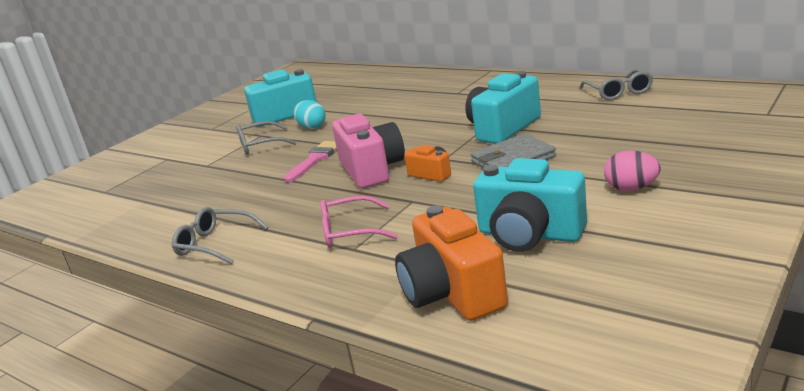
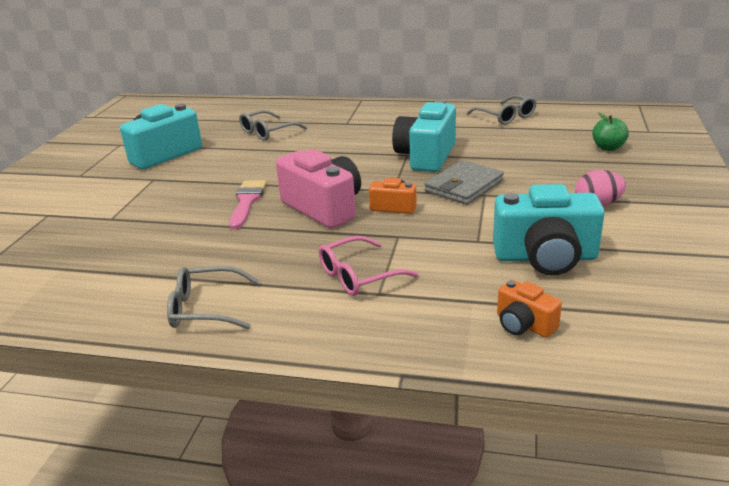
camera: 25 degrees left, 5 degrees up
grey glasses [236,121,297,155] -> grey glasses moved to [239,110,307,141]
turquoise egg [293,100,326,129] -> none
orange camera [395,205,508,321] -> orange camera [497,280,562,338], size x0.52
none -> green apple [592,113,629,151]

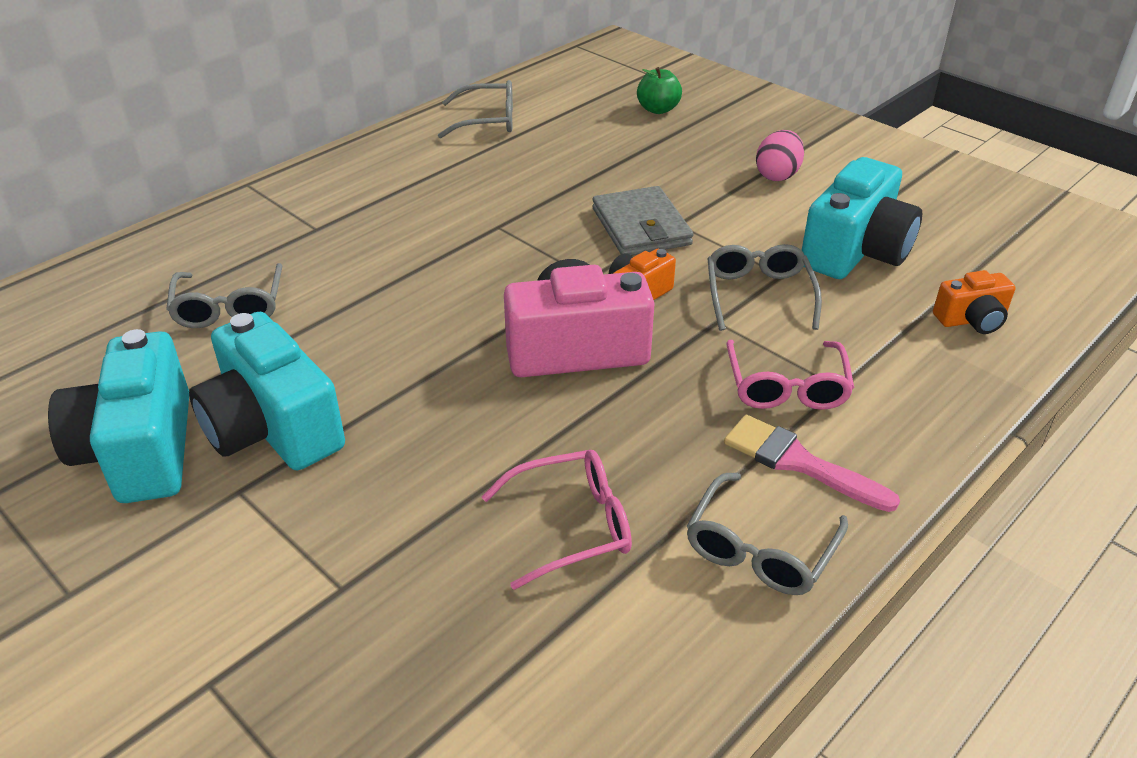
camera: 60 degrees left, 10 degrees up
pink brush [229,180,267,229] -> pink brush moved to [724,415,900,512]
turquoise camera [392,99,456,172] -> turquoise camera moved to [189,312,345,470]
none -> pink glasses [482,450,632,590]
none -> grey glasses [707,244,822,331]

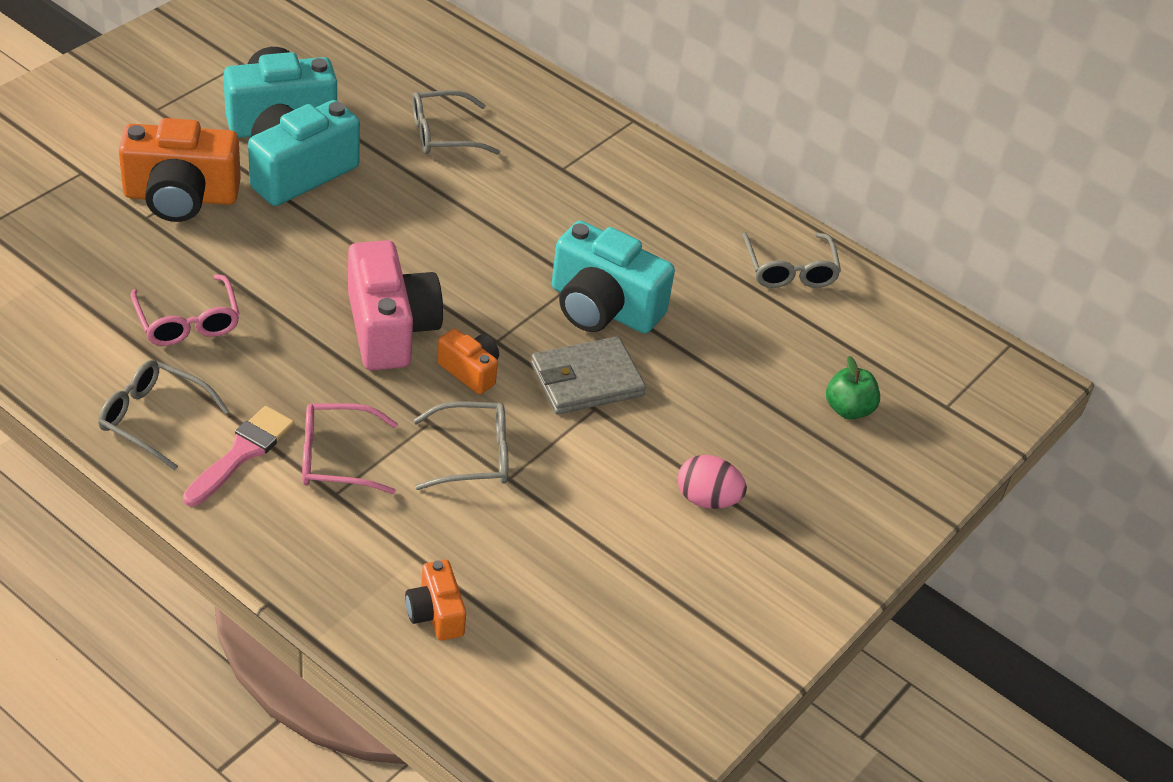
camera: 80 degrees right, 5 degrees up
turquoise camera [802,157,922,279] -> turquoise camera moved to [552,221,675,334]
none -> orange camera [119,118,241,222]

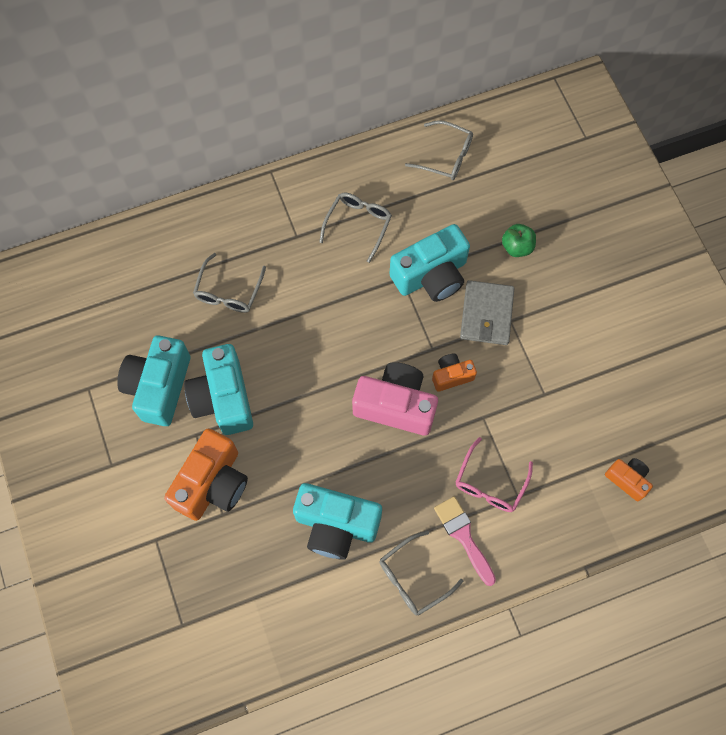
camera: 55 degrees left, 25 degrees up
pink glasses [130,274,240,346] -> turquoise camera [293,483,382,560]
orange camera [405,560,466,640] -> orange camera turned 150 degrees counterclockwise [605,458,653,501]
grey glasses [413,401,508,490] -> grey glasses moved to [319,193,392,263]
pink egg [678,455,747,509] -> none
green apple [826,356,880,419] -> green apple moved to [502,224,536,257]

